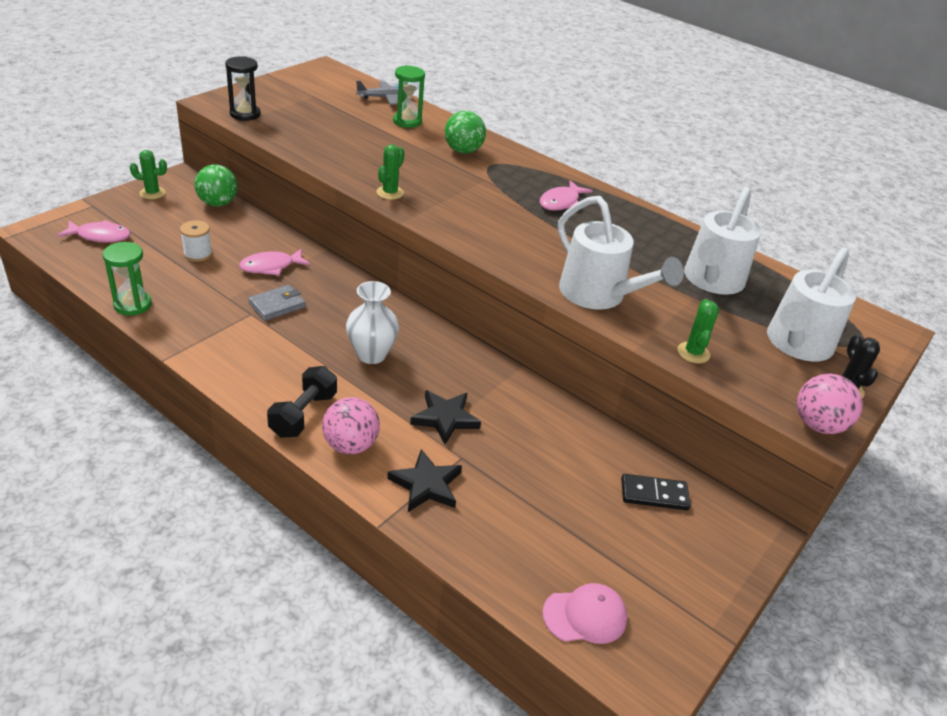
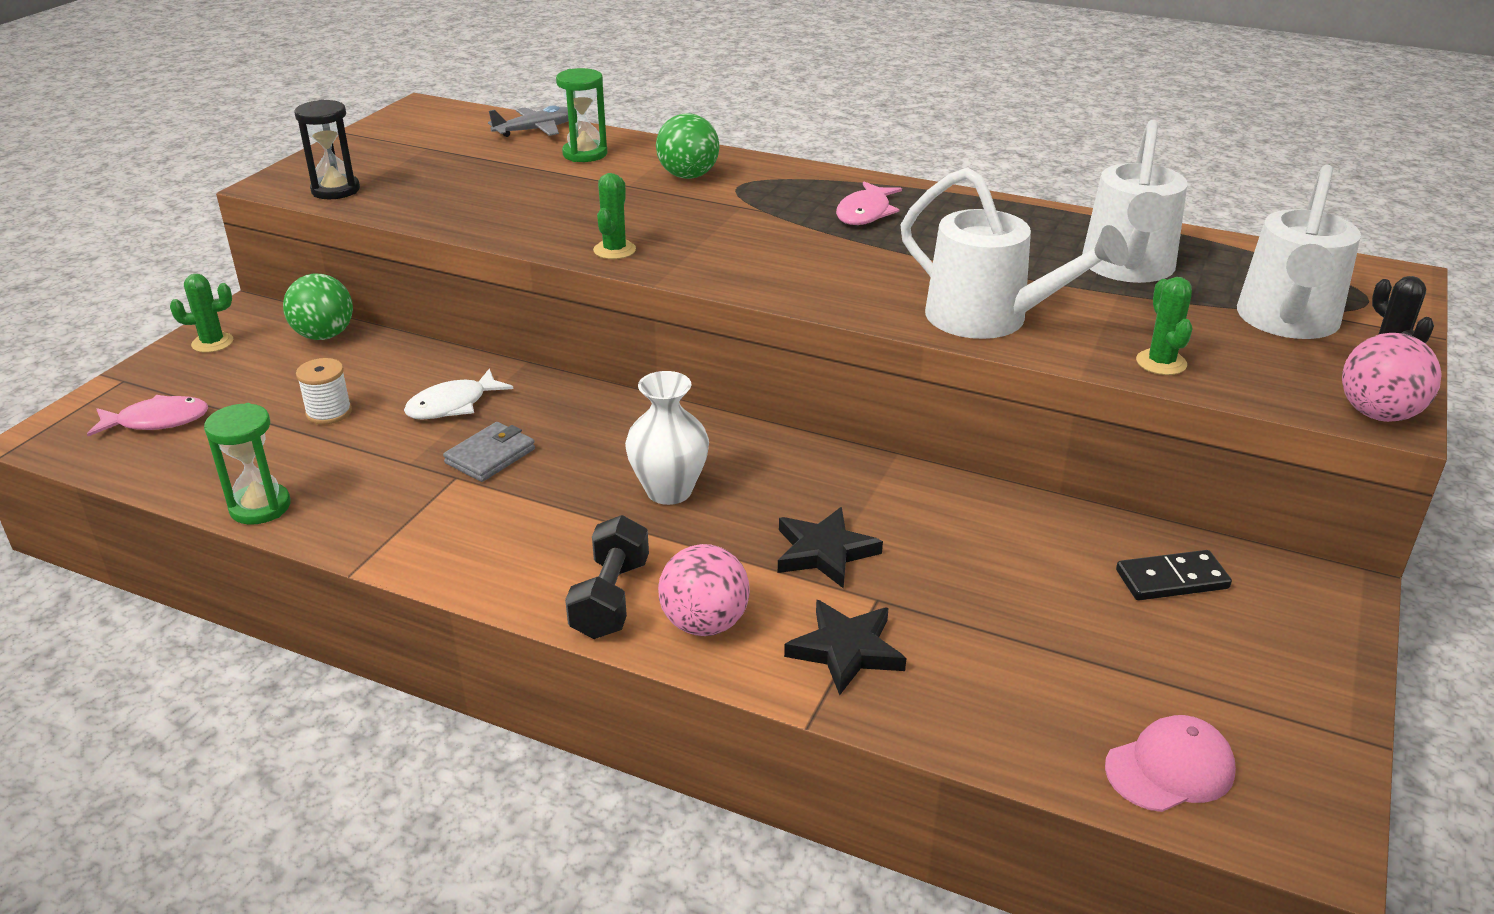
camera: 10 degrees left, 5 degrees down
pink fish [239,248,310,276] -> white fish [404,369,514,420]

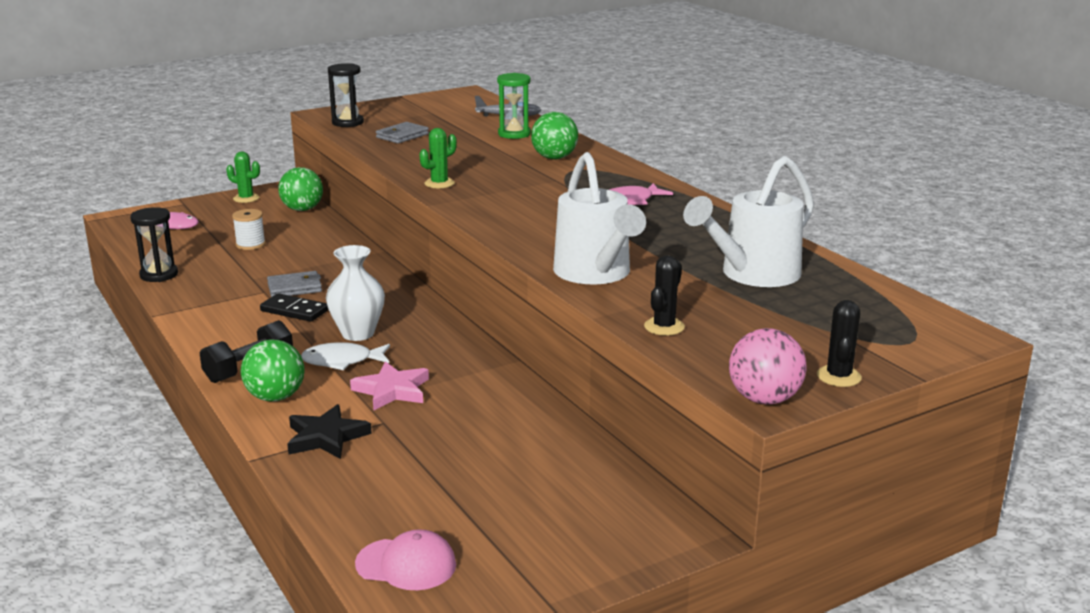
camera: 35 degrees right, 10 degrees down
green hourglass [204,403,291,525] -> black hourglass [130,207,178,282]
white fish [404,369,514,420] -> white fish moved to [301,342,390,370]
pink ball [658,544,750,636] -> green ball [241,340,305,402]
black star [778,507,883,589] -> pink star [350,361,429,411]
black domino [1116,550,1232,600] -> black domino moved to [260,293,329,322]
green cactus [1136,277,1193,375] -> black cactus [644,255,685,336]
white watering can [1237,164,1361,339] -> none
none -> grey wallet [376,122,429,143]

